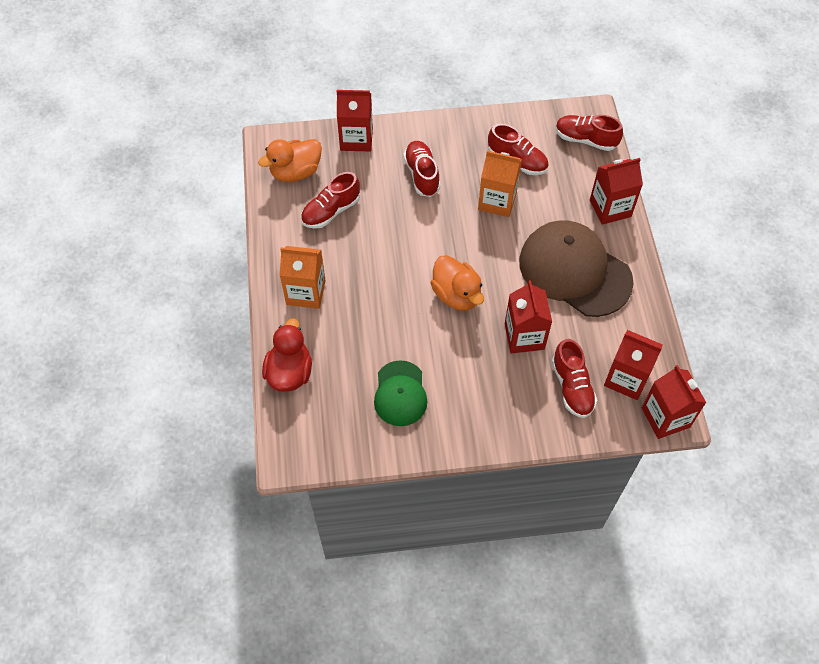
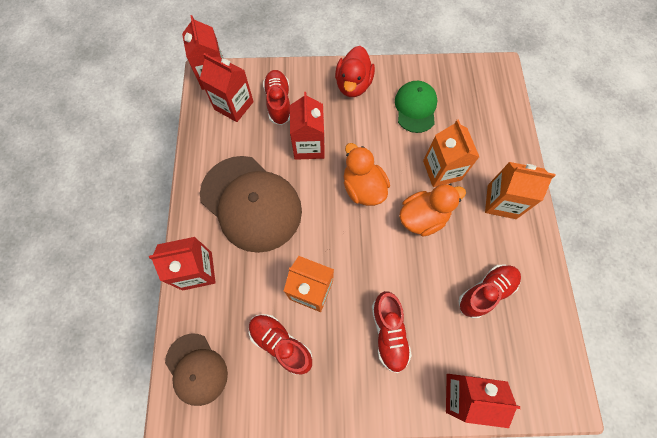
camera: 175 degrees left, 10 degrees up
orange duck [258,139,322,182] -> orange duck moved to [399,184,466,237]
red duck [262,318,312,392] -> red duck moved to [335,46,375,97]
red shoe [556,115,623,151] -> brown cap [165,333,228,406]
none -> orange carton [423,119,479,187]

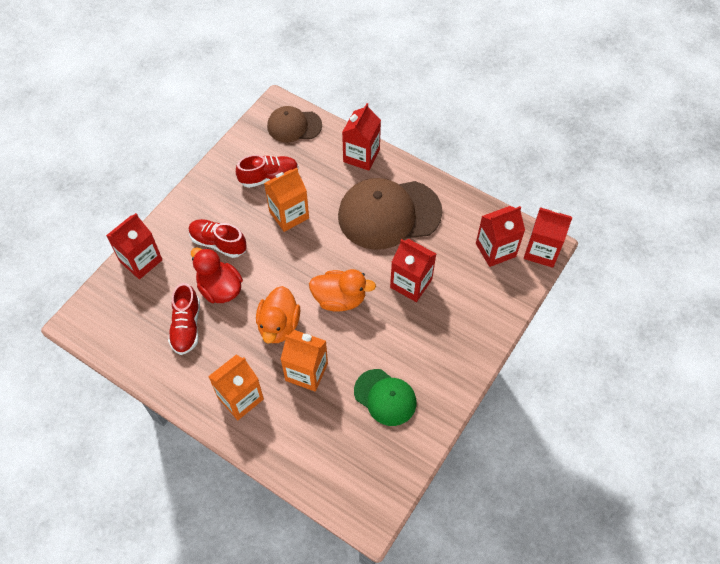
camera: 125 degrees right, 10 degrees down
red shoe [263,70,290,125] -> none
red duck [335,46,375,97] -> red duck moved to [191,247,243,303]

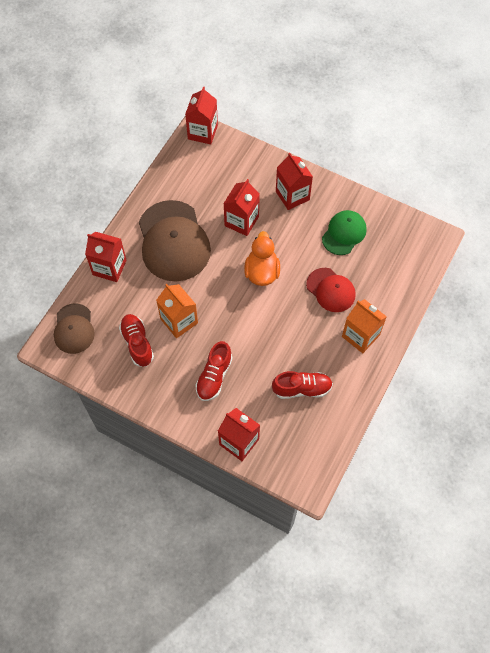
camera: 95 degrees left, 5 degrees up
red duck [191,247,243,303] -> none
orange duck [256,286,300,344] -> none
orange carton [280,330,328,392] -> red cap [306,268,356,312]
red carton [476,206,525,267] -> red carton moved to [276,153,313,210]

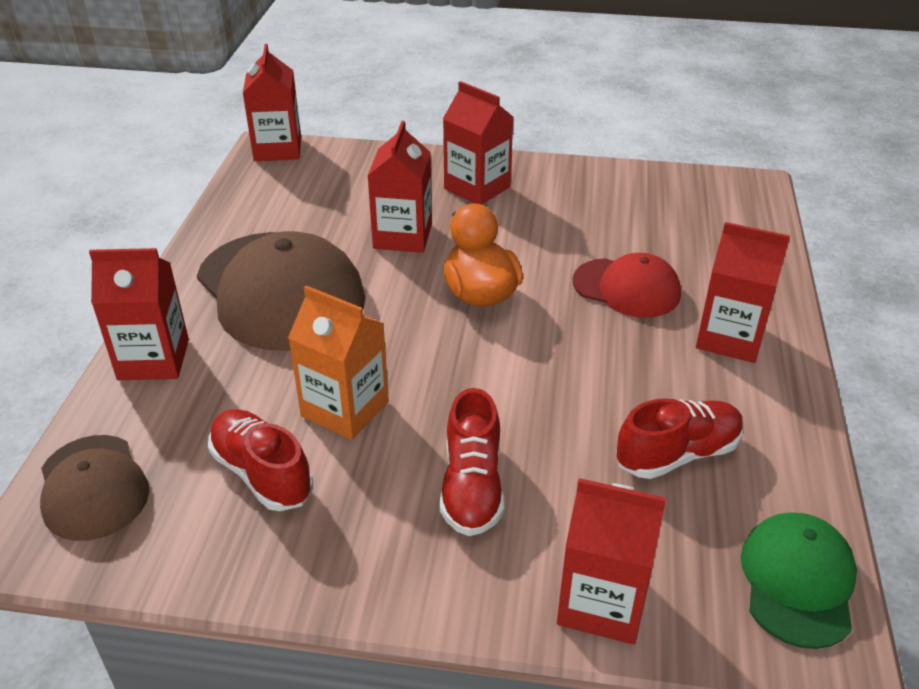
camera: 20 degrees left, 25 degrees down
green cap [322,210,367,255] -> green cap moved to [741,513,857,649]
orange carton [342,299,387,353] -> red carton [696,222,790,363]

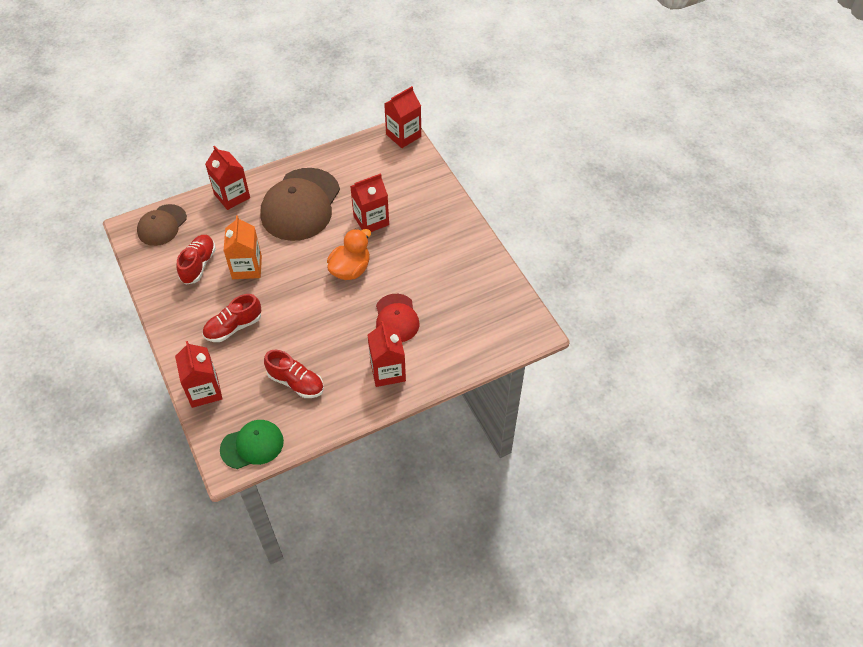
camera: 55 degrees right, 15 degrees up
red carton [443,81,513,205] -> none

